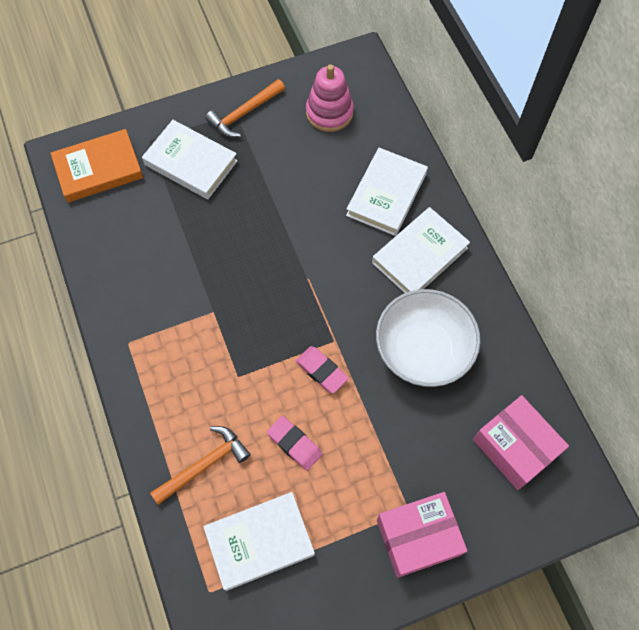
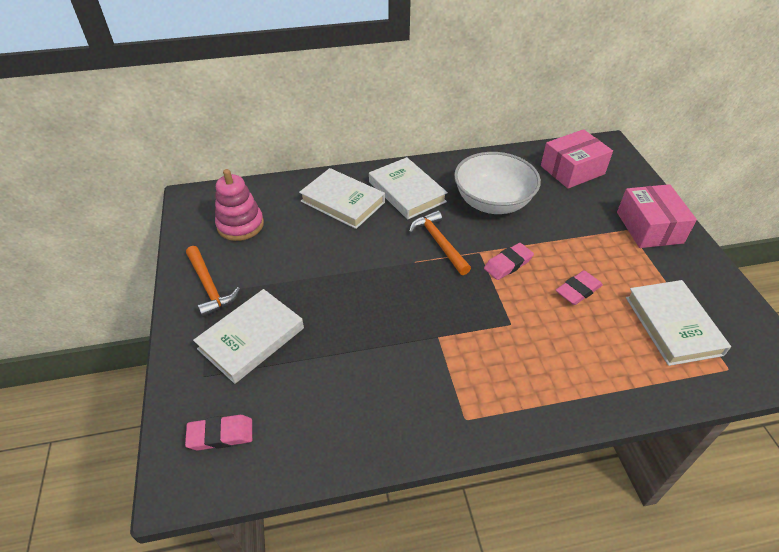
camera: 80 degrees left, 20 degrees down
orange book [51,129,143,202] -> pink eraser [185,415,252,450]
orange hammer [150,426,251,505] -> orange hammer moved to [409,210,471,275]

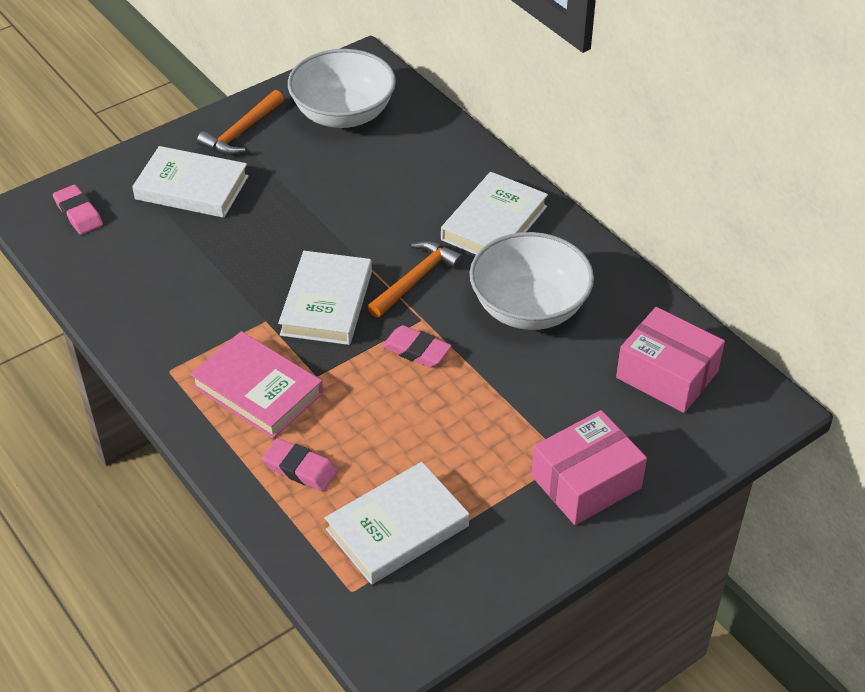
camera: 65 degrees right, 0 degrees up
pink stacking toy [215,169,264,241] -> white bowl [288,49,396,128]
white book [299,168,385,229] -> white book moved to [278,251,372,345]
pink eraser [556,270,603,305] -> pink eraser moved to [262,438,338,491]
none -> pink book [190,331,323,439]

